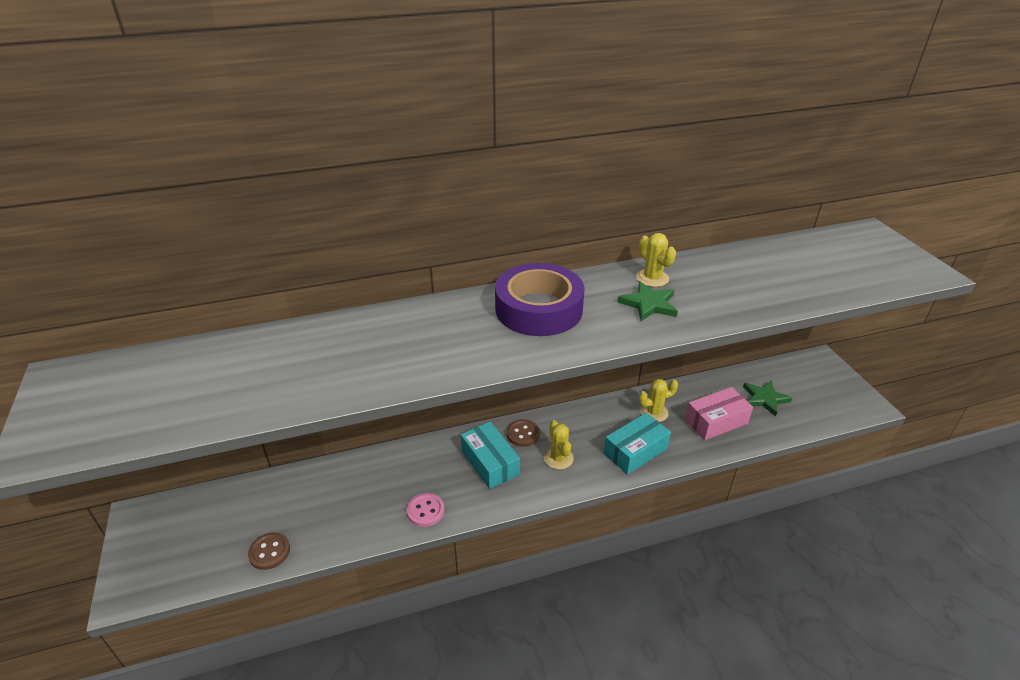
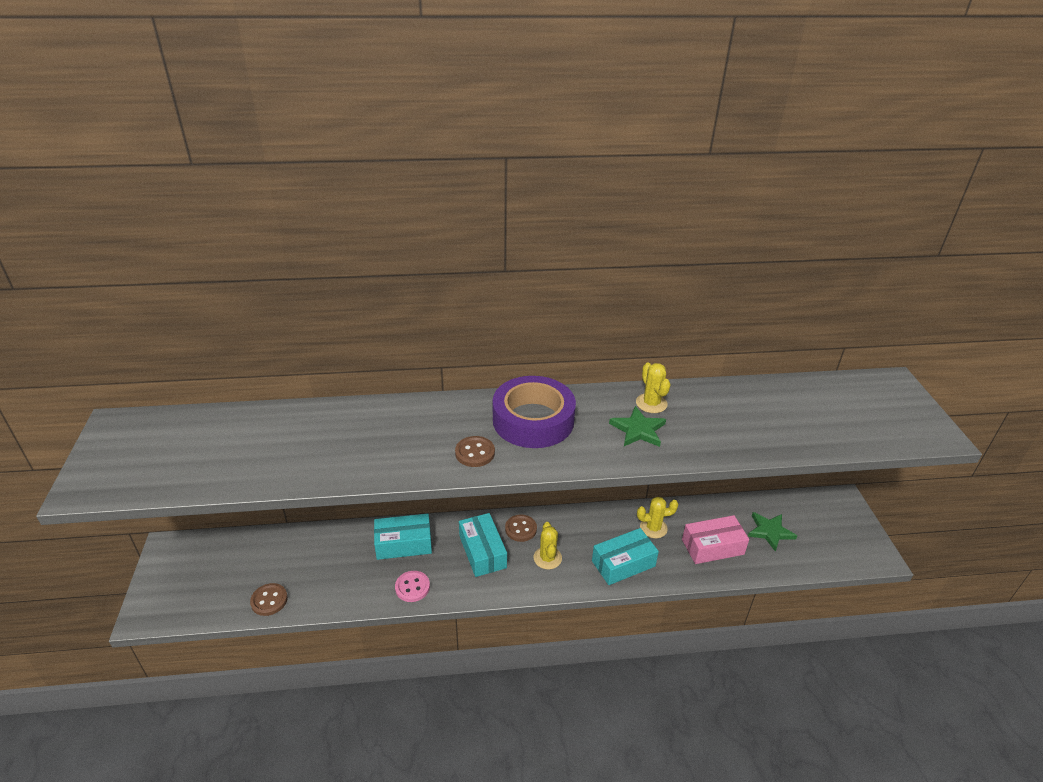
camera: 10 degrees right, 0 degrees up
none -> turquoise box [374,514,432,560]
none -> brown button [455,436,495,467]

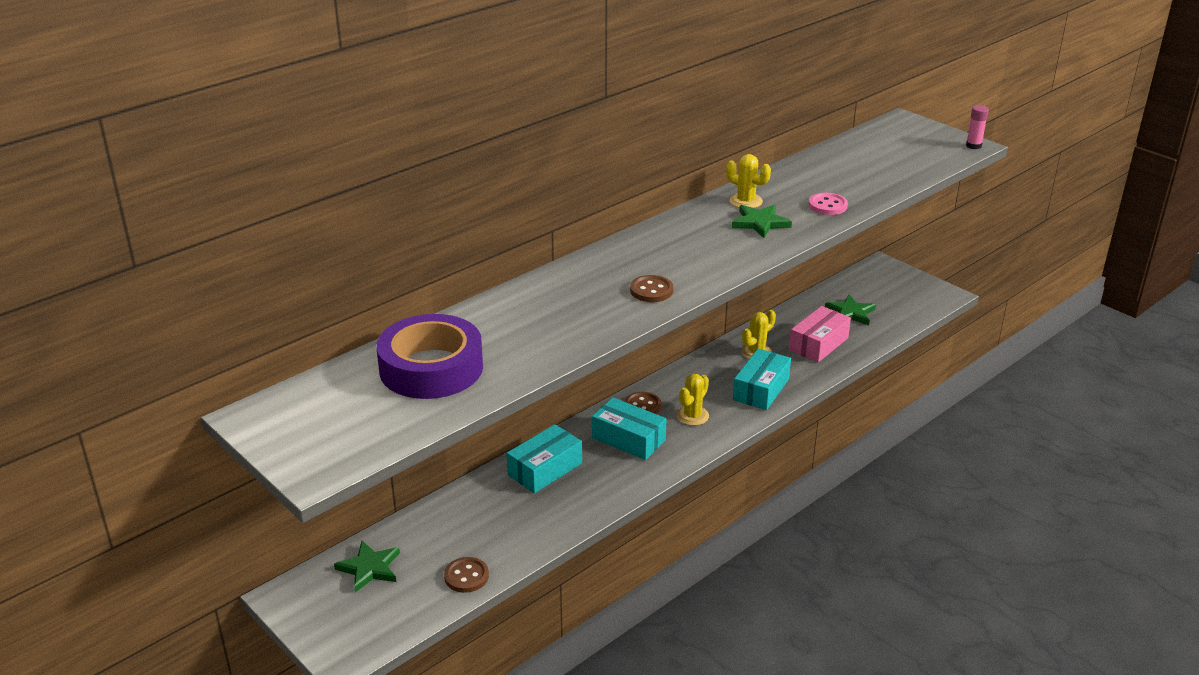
camera: 35 degrees left, 5 degrees down
pink button [395,571,430,602] -> pink button moved to [809,193,848,215]
purple tape [493,376,576,448] -> purple tape moved to [376,314,483,399]
yellow cactus [534,522,562,570] -> yellow cactus turned 75 degrees clockwise [676,374,709,426]
none -> green star [334,541,400,593]
none -> pink glue stick [966,105,989,149]

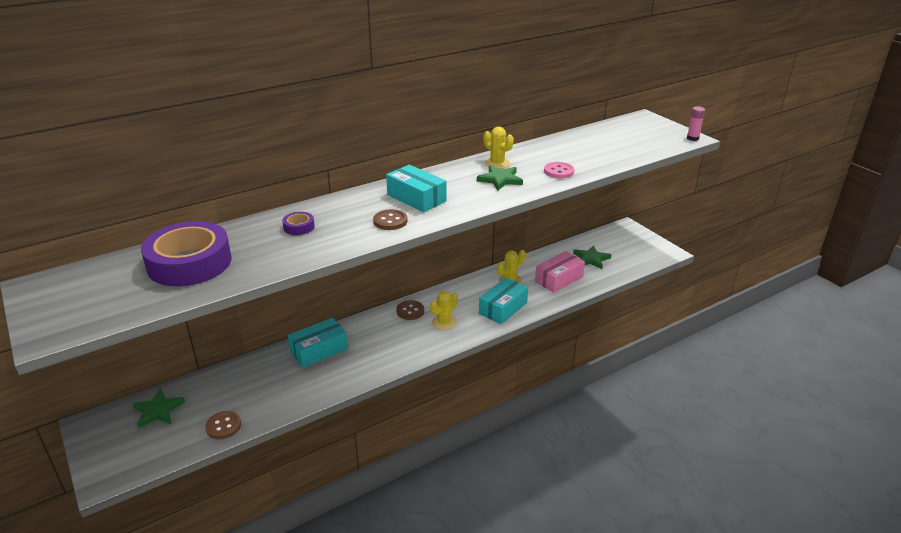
camera: 10 degrees right, 0 degrees up
turquoise box [592,397,667,460] -> turquoise box moved to [386,165,447,212]
none -> purple tape [282,212,315,235]

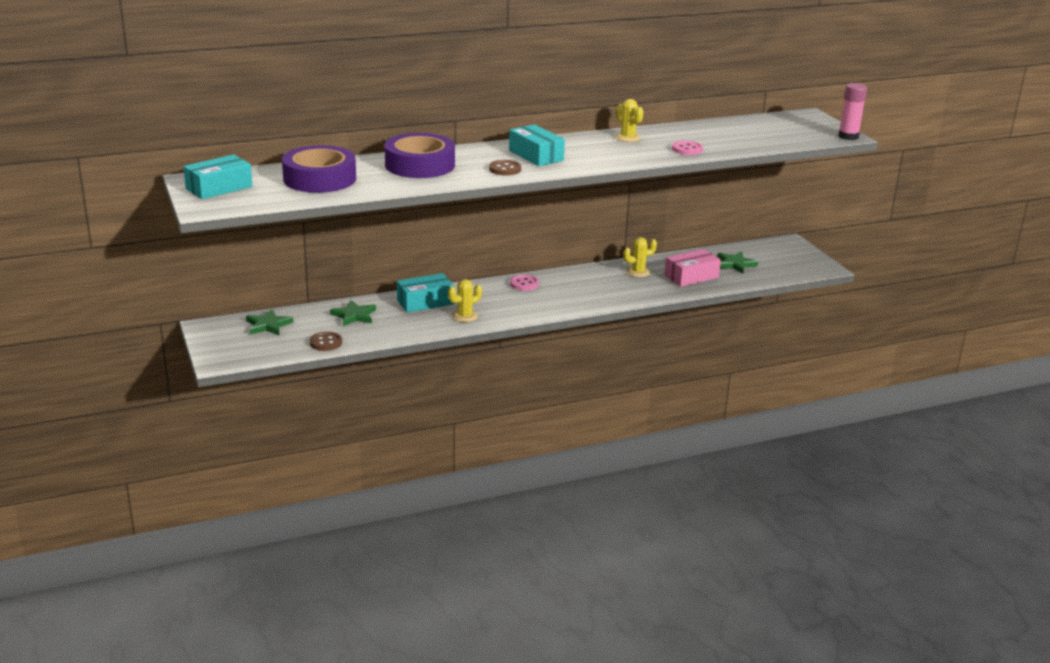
camera: 10 degrees right, 5 degrees down
purple tape [282,212,315,235] -> purple tape [385,133,455,178], size x2.45
brown button [396,300,424,320] -> pink button [510,274,539,291]
yellow cactus [430,291,458,330] -> yellow cactus moved to [448,279,482,322]
green star [477,165,523,191] -> green star moved to [330,300,376,326]
turquoise box [479,278,528,324] -> turquoise box moved to [183,154,252,199]
pink glue stick [687,107,705,141] -> pink glue stick [838,83,867,140], size x1.54

